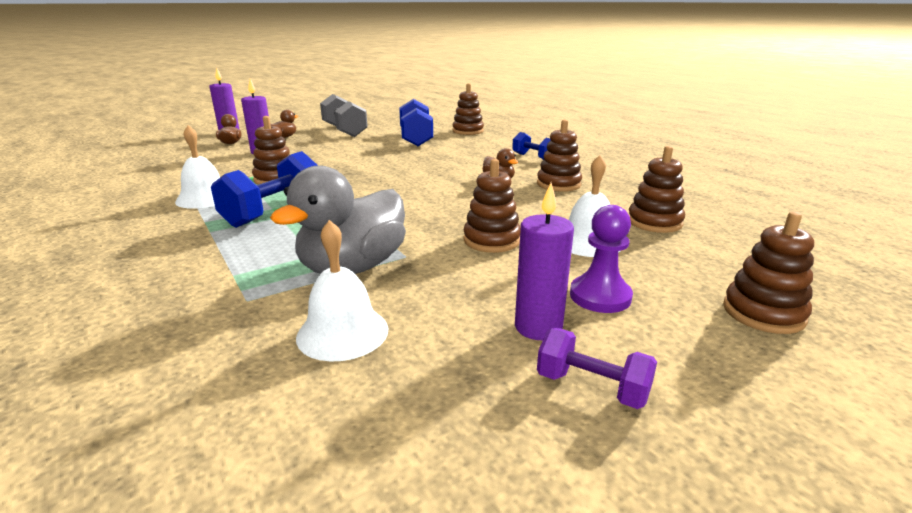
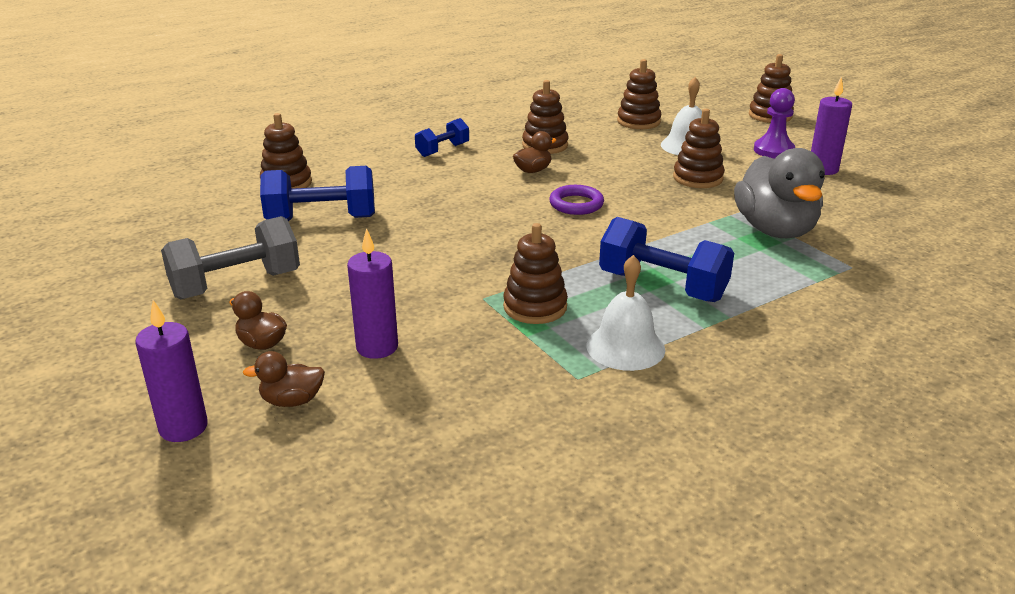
camera: 90 degrees left, 5 degrees up
grey duck [270,166,406,274] -> grey duck turned 45 degrees clockwise [734,148,825,238]
white bell [296,220,388,361] -> none
purple dumbbell [537,328,657,409] -> none
none -> purple ring [549,185,604,215]

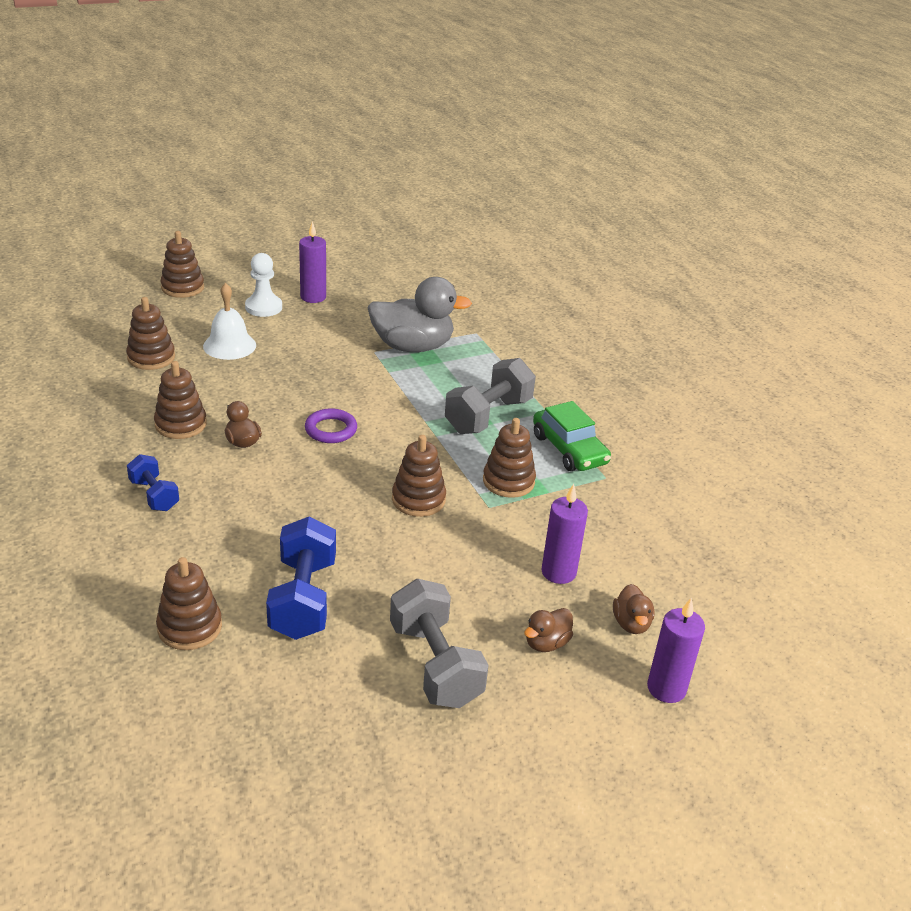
camera: 85 degrees left, 5 degrees up
white bell [586,255,665,371] -> green car [533,401,611,471]
blue dumbbell [599,217,734,302] -> grey dumbbell [445,358,536,434]
brown stacking toy [673,109,725,188] -> brown stacking toy moved to [392,435,446,517]
purple pawn [754,88,795,158] -> white pawn [245,253,282,317]

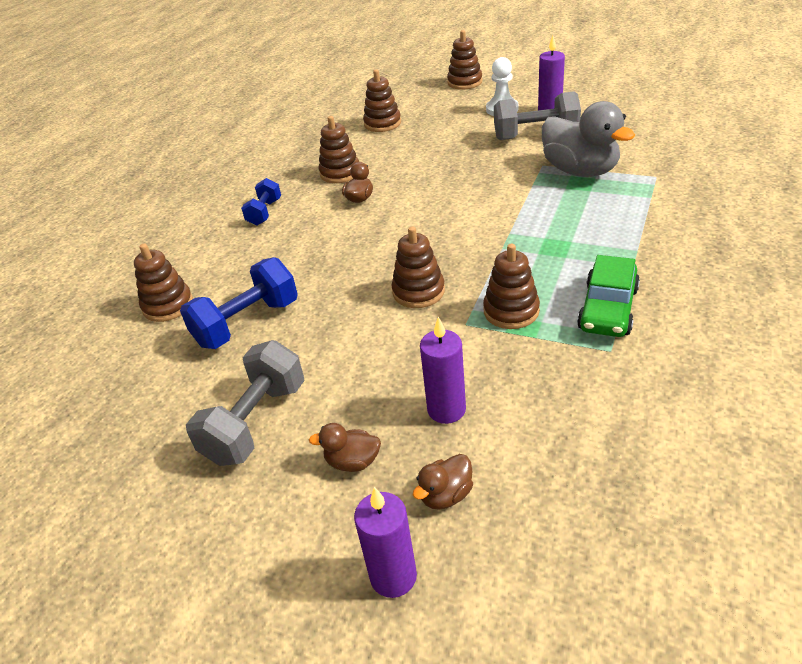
camera: 55 degrees right, 5 degrees up
white bell [203,283,256,360] -> none
purple ring [305,408,357,443] -> none
grey dumbbell [445,358,536,434] -> grey dumbbell moved to [494,91,581,140]

